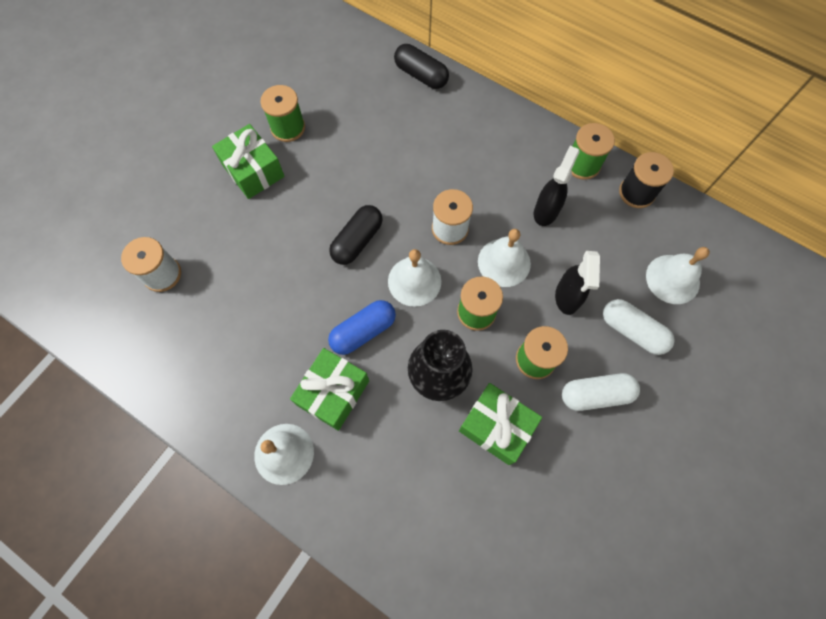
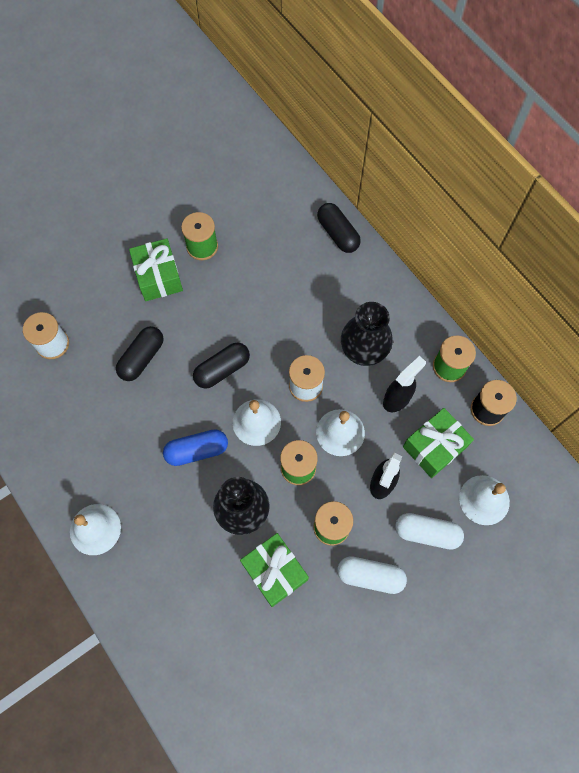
camera: 20 degrees right, 0 degrees up
green gift [290,348,369,431] -> green gift moved to [403,408,474,478]
white capsule [603,299,675,355] -> white capsule turned 45 degrees counterclockwise [395,513,464,550]
none -> black capsule [116,326,163,381]
none -> black vase [341,302,393,366]

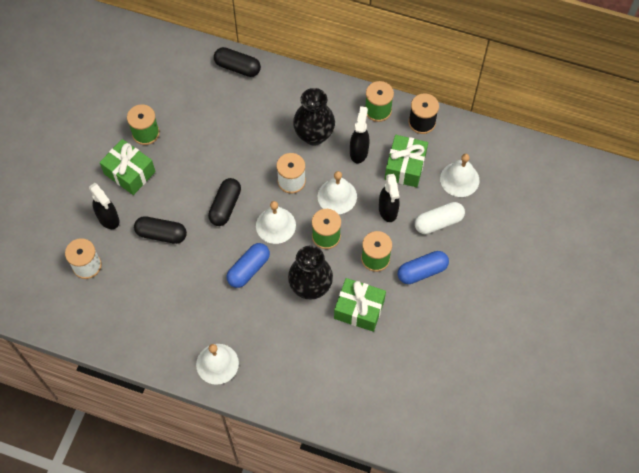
camera: 35 degrees left, 5 degrees down
black capsule [116,326,163,381] -> black capsule turned 75 degrees counterclockwise [134,216,187,244]
white capsule [337,556,407,594] -> blue capsule [398,251,449,284]
none -> black spray bottle [89,183,119,229]

